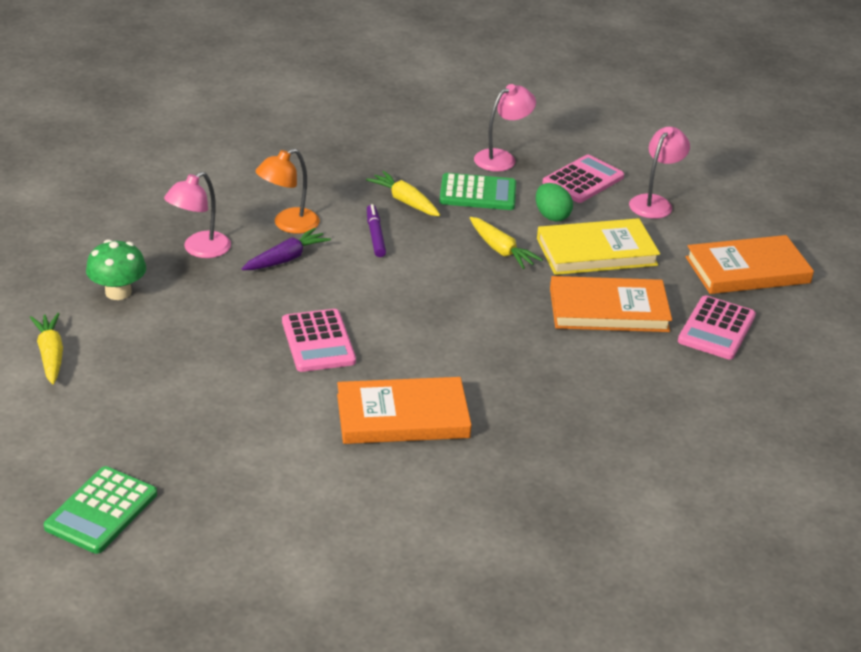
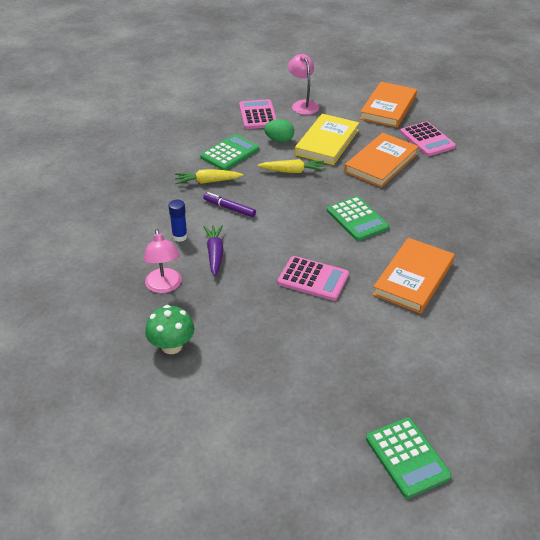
camera: 50 degrees left, 5 degrees up
yellow carrot [30,313,63,384] -> none
orange lamp [256,149,320,234] -> blue glue stick [168,200,188,242]
pink lamp [474,84,536,172] -> none
none -> green calculator [327,196,389,241]

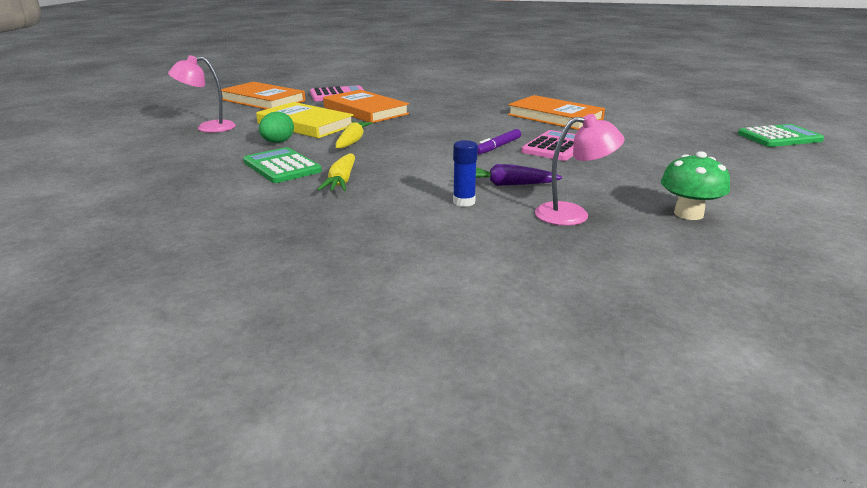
camera: 80 degrees left, 15 degrees down
purple marker [203,192,256,217] -> purple marker moved to [478,129,521,155]
pink calculator [239,99,276,129] -> none
green calculator [327,196,389,241] -> none

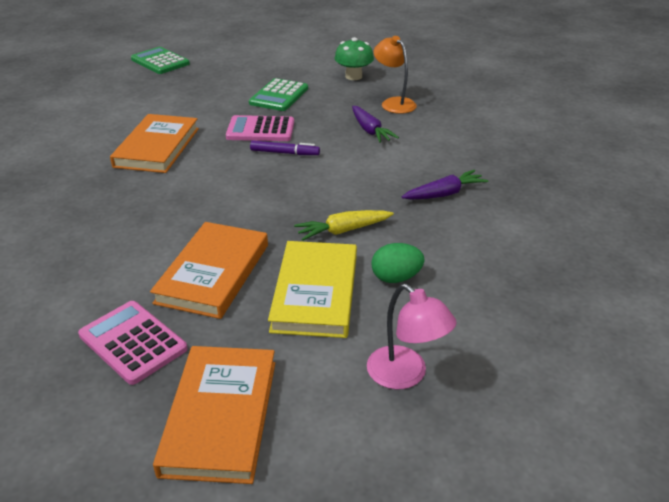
camera: 120 degrees left, 10 degrees up
green calculator [243,147,322,183] -> green calculator moved to [249,78,308,111]
yellow carrot [317,153,355,191] -> purple carrot [402,170,489,200]
blue glue stick [453,140,478,207] -> none
pink lamp [535,114,625,226] -> orange lamp [374,36,417,114]

